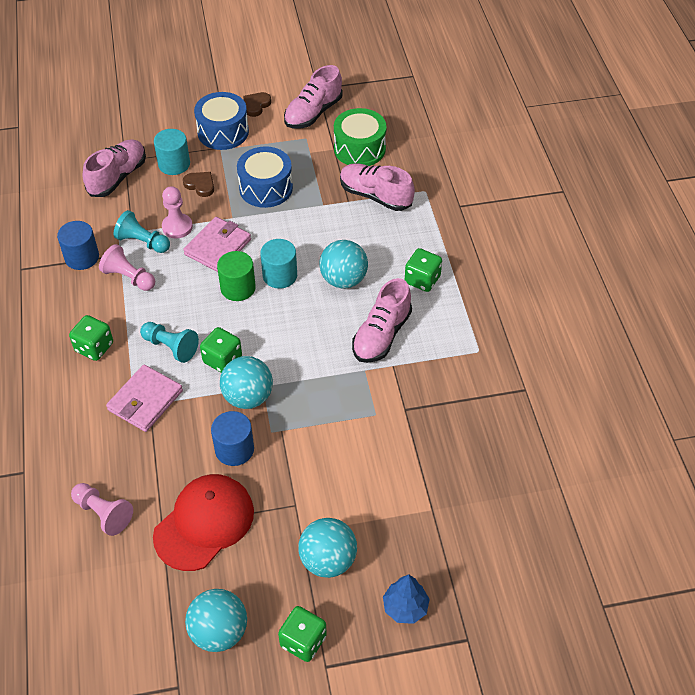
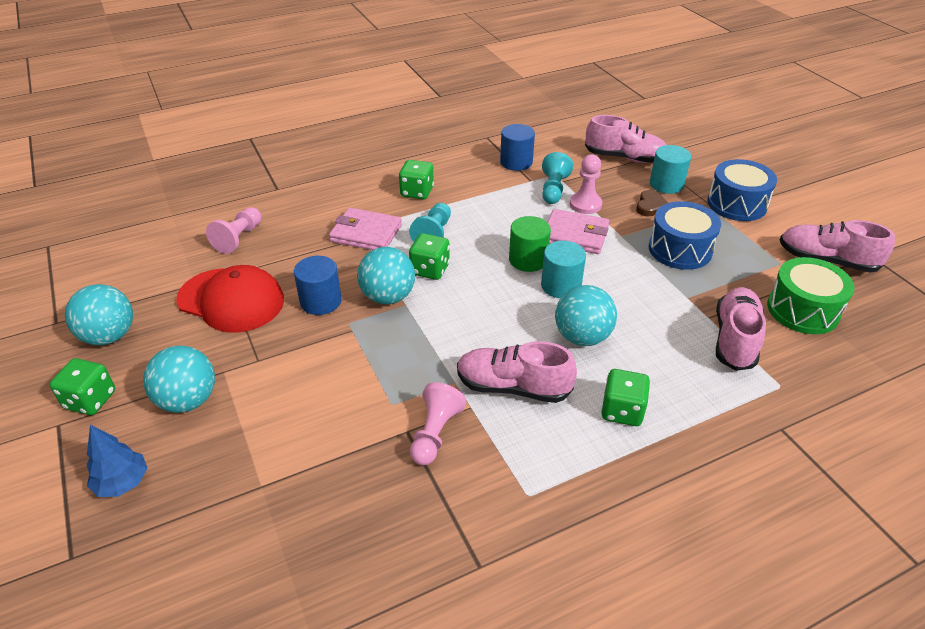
camera: 75 degrees right, 10 degrees down
pink pawn [99,244,155,291] -> pink pawn moved to [410,382,466,465]
brown heart [243,92,271,117] -> none

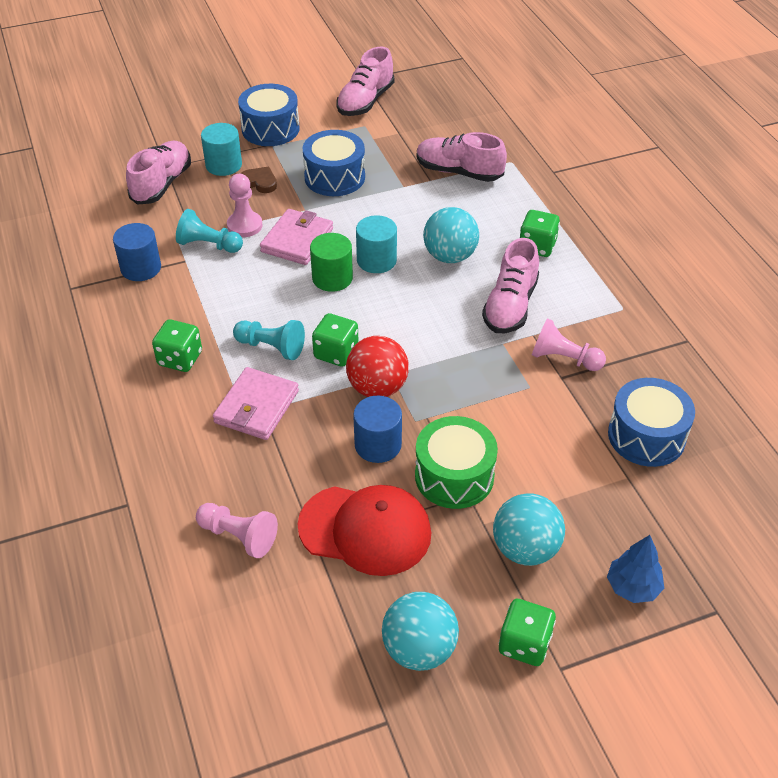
camera: 85 degrees left, 5 degrees up
red cap [177,265,284,333] -> red cap turned 75 degrees clockwise [297,485,431,576]
turquoise ball [357,247,415,304] -> red ball [346,336,409,397]
green drum [767,257,855,334] -> green drum moved to [415,416,498,509]
none -> blue drum [608,378,695,467]

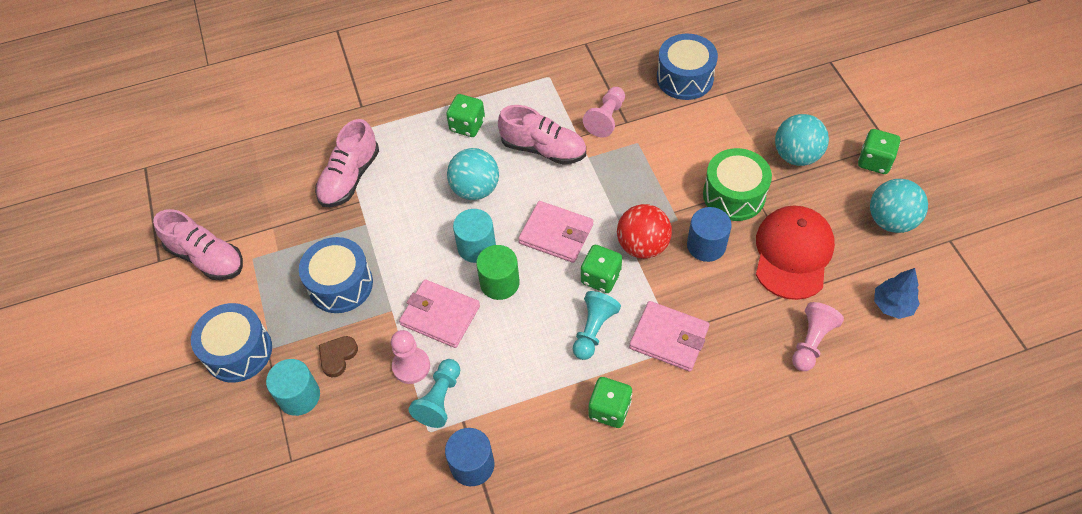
camera: 85 degrees left, 10 degrees up
pink shoe [126,141,191,205] -> none
blue tree [607,535,664,603] -> blue tree moved to [874,268,920,319]
none -> pink wallet [518,201,593,263]

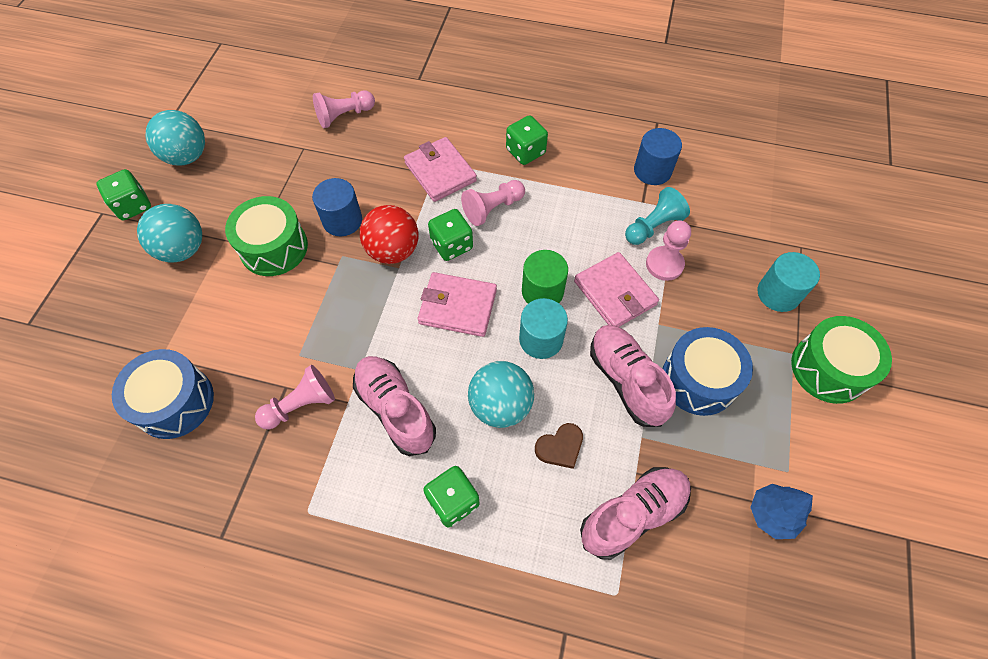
camera: 150 degrees left, 5 degrees up
pink shoe [153,209,243,280] -> pink shoe moved to [590,325,676,427]
blue drum [191,303,272,383] -> green drum [791,316,892,404]
brown heart [319,336,358,377] -> brown heart moved to [535,423,583,469]
pink wallet [518,201,593,263] -> pink wallet turned 45 degrees counterclockwise [417,272,497,337]
turquoise pawn [573,291,621,360] -> pink pawn [461,180,525,226]
red cap [756,205,835,300] -> none
blue tree [874,268,920,319] -> blue tree moved to [750,484,813,539]

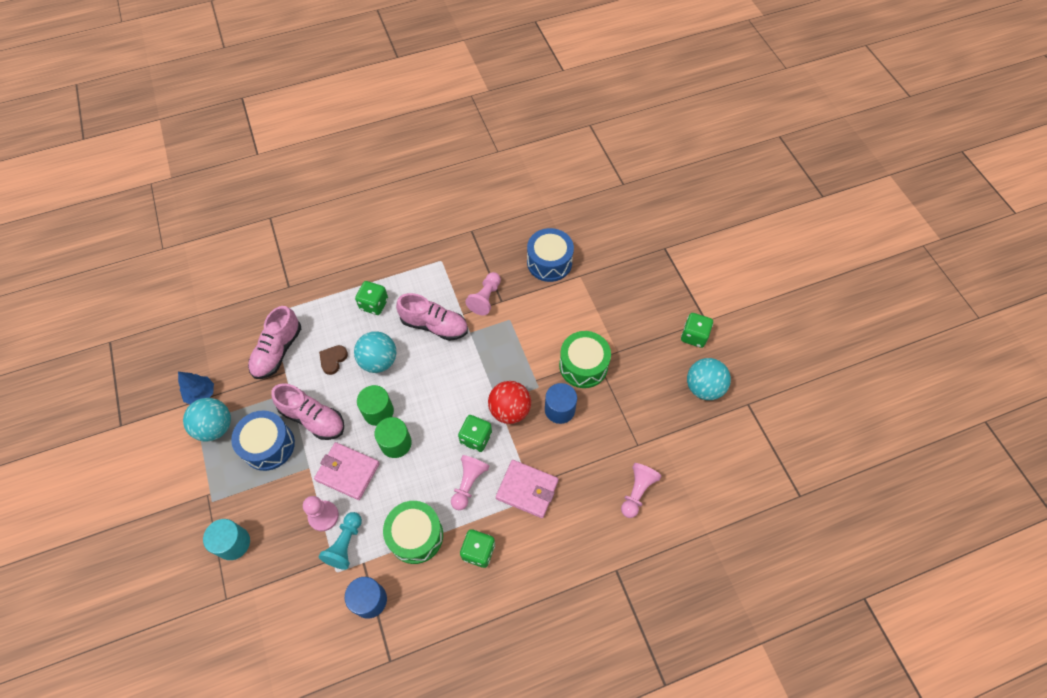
camera: 145 degrees right, 0 degrees up
turquoise ball [137,204,202,263] -> turquoise ball moved to [183,398,231,442]
pink wallet [417,272,497,337] -> none
turquoise cylinder [519,298,568,359] -> green cylinder [357,385,394,426]
green drum [791,316,892,404] -> green drum moved to [383,501,443,564]

